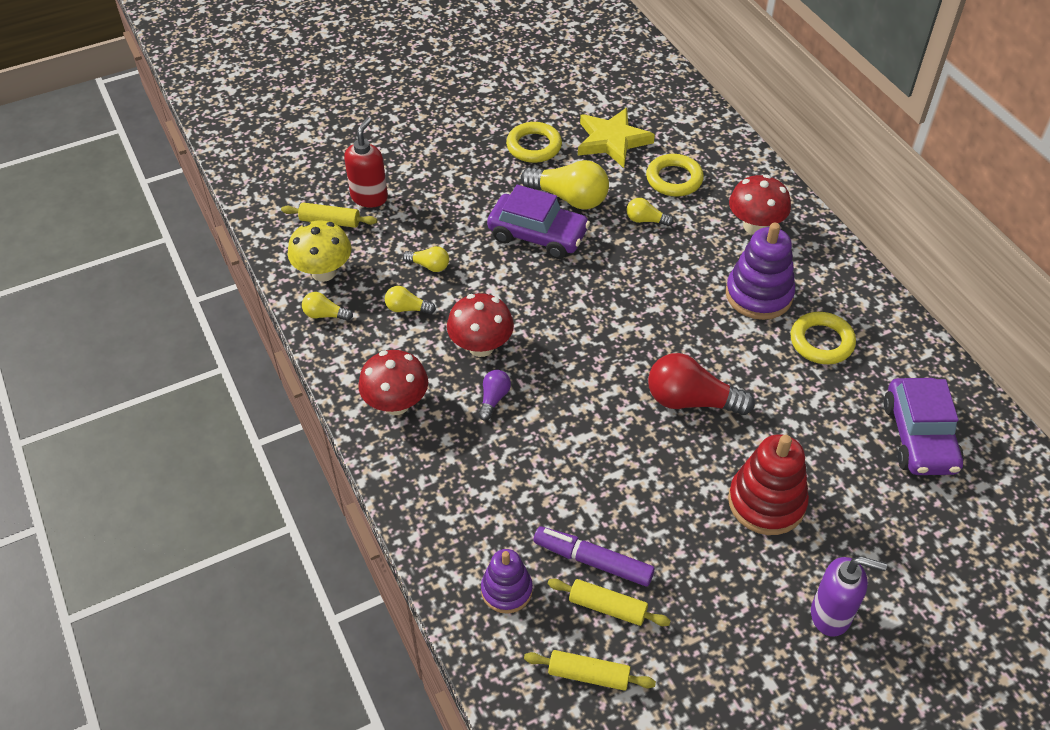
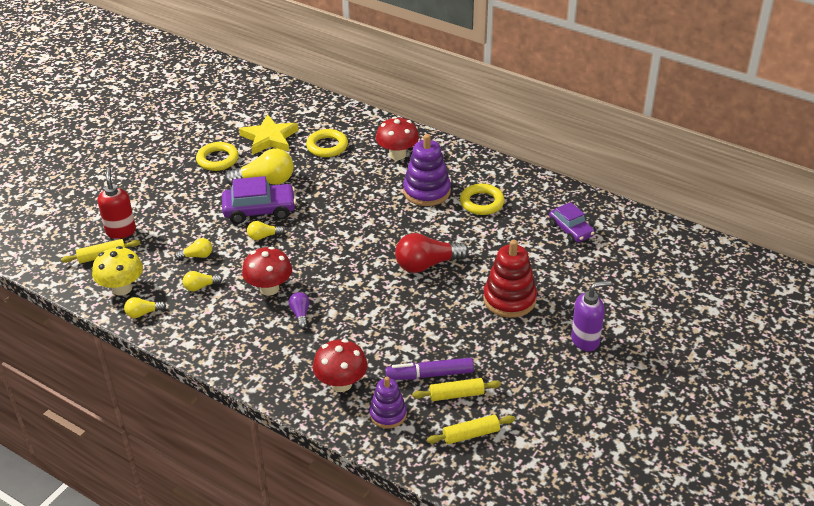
camera: 30 degrees left, 10 degrees down
red mushroom [358,350,428,415] -> red mushroom moved to [313,339,368,392]
yellow light bulb [627,198,674,226] -> yellow light bulb moved to [247,221,285,240]
purple car [884,378,964,475] -> purple car [549,202,595,243], size x0.66

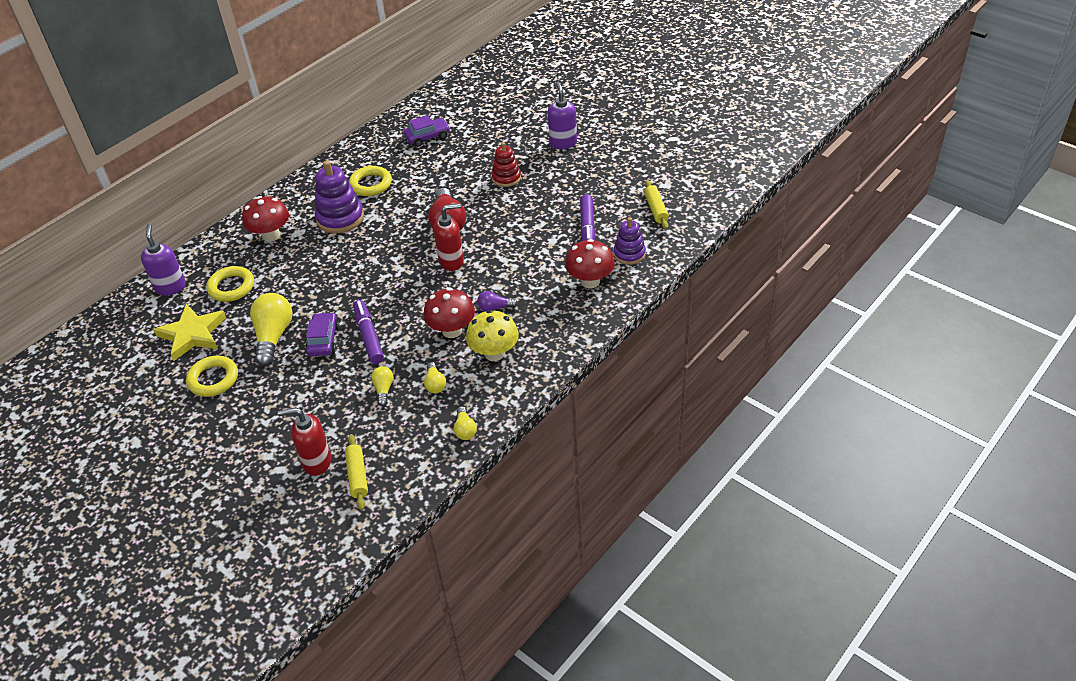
camera: 80 degrees left, 5 degrees up
yellow mushroom [92,246,143,295] -> yellow mushroom moved to [466,310,519,361]
purple car [222,176,296,224] -> purple car [305,312,340,356], size x0.66
yellow light bulb [247,221,285,240] -> purple marker [353,300,384,364]
yellow rolling pin [412,378,501,401] -> none
red stacking toy [483,240,537,318] -> red stacking toy [491,142,521,187], size x0.63
none -> purple soap dispenser [141,224,186,296]
none -> red soap dispenser [433,203,464,271]

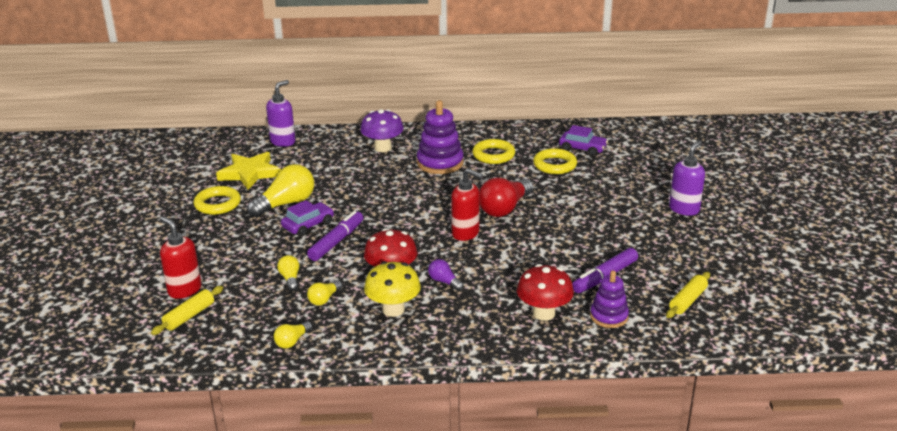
camera: 45 degrees right, 15 degrees down
yellow ring [206,266,254,302] -> yellow ring moved to [533,148,577,174]
red mushroom [242,196,289,242] -> purple mushroom [360,109,404,152]
yellow light bulb [371,366,394,406] -> yellow light bulb turned 60 degrees counterclockwise [277,255,299,291]
red stacking toy [491,142,521,187] -> none

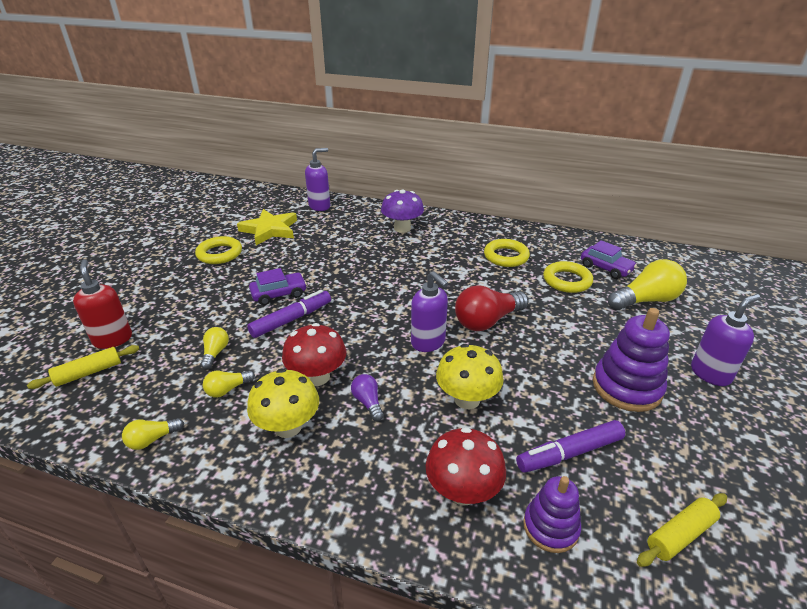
camera: 20 degrees right, 5 degrees up
yellow light bulb [247,164,314,217] -> yellow light bulb moved to [608,259,687,310]
purple stacking toy [417,100,464,174] -> purple stacking toy moved to [593,308,670,412]
red soap dispenser [451,168,483,241] -> purple soap dispenser [411,271,448,352]
none -> yellow mushroom [436,344,504,409]

